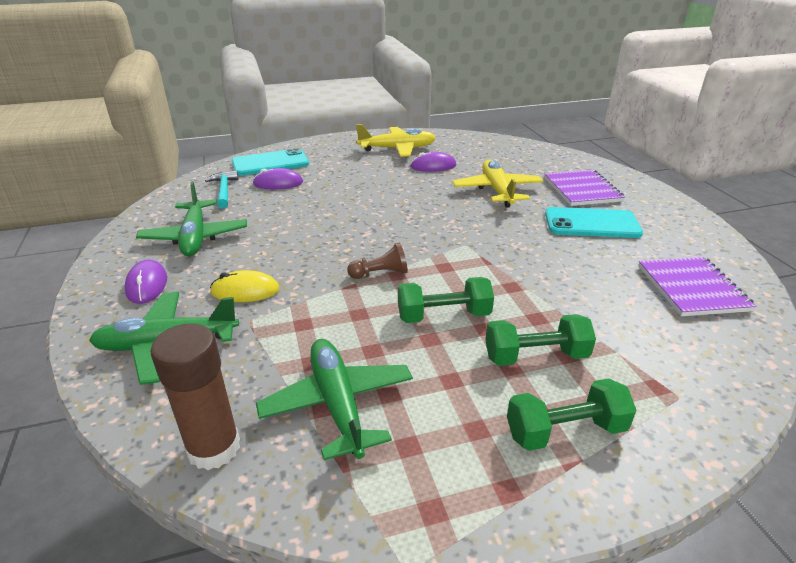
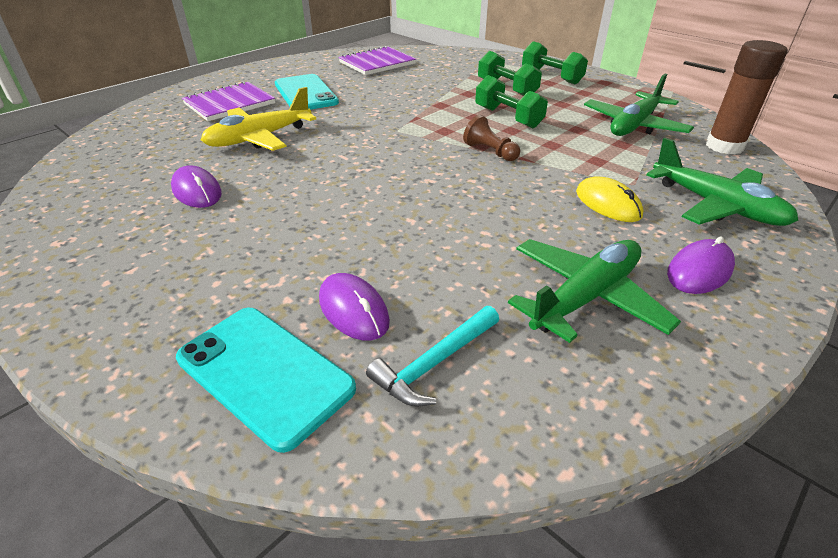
camera: 120 degrees left, 5 degrees up
yellow plane [356,124,436,157] -> none

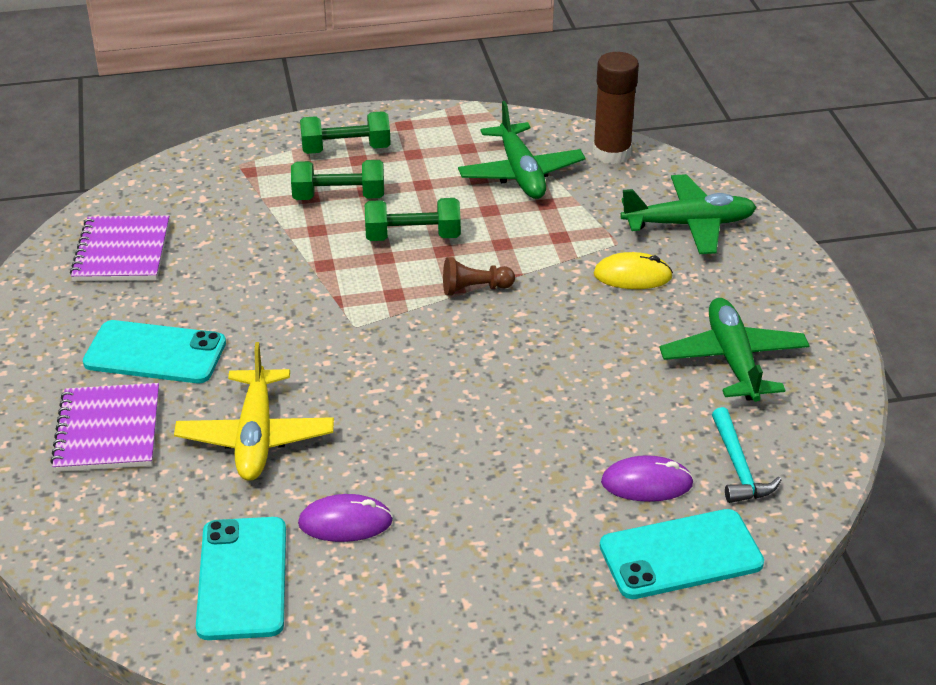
camera: 55 degrees left, 0 degrees up
purple mouse [667,236,735,294] -> none
none -> turquoise phone [196,517,286,640]

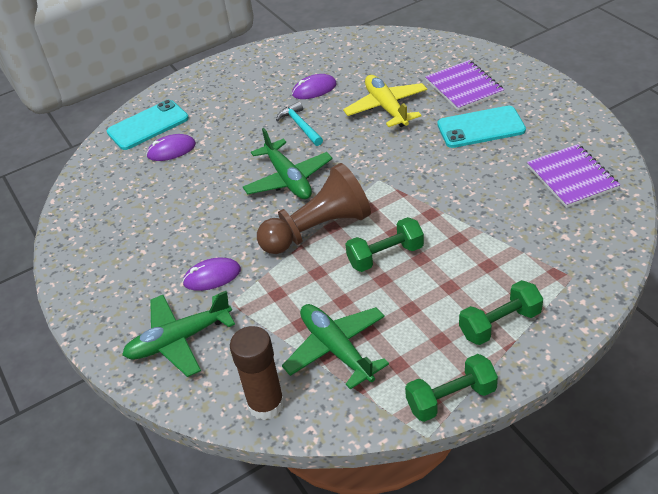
camera: 165 degrees right, 5 degrees up
turquoise phone [196,517,286,640] -> none
green dumbbell [291,160,384,200] -> green dumbbell moved to [405,354,498,422]
brown pawn [443,257,515,295] -> brown pawn [257,163,371,254], size x2.20
yellow mouse [594,252,673,289] -> purple mouse [182,258,241,291]
green plane [659,298,810,402] -> green plane moved to [243,128,333,199]
turquoise hammer [712,407,781,503] -> turquoise hammer moved to [276,102,323,146]

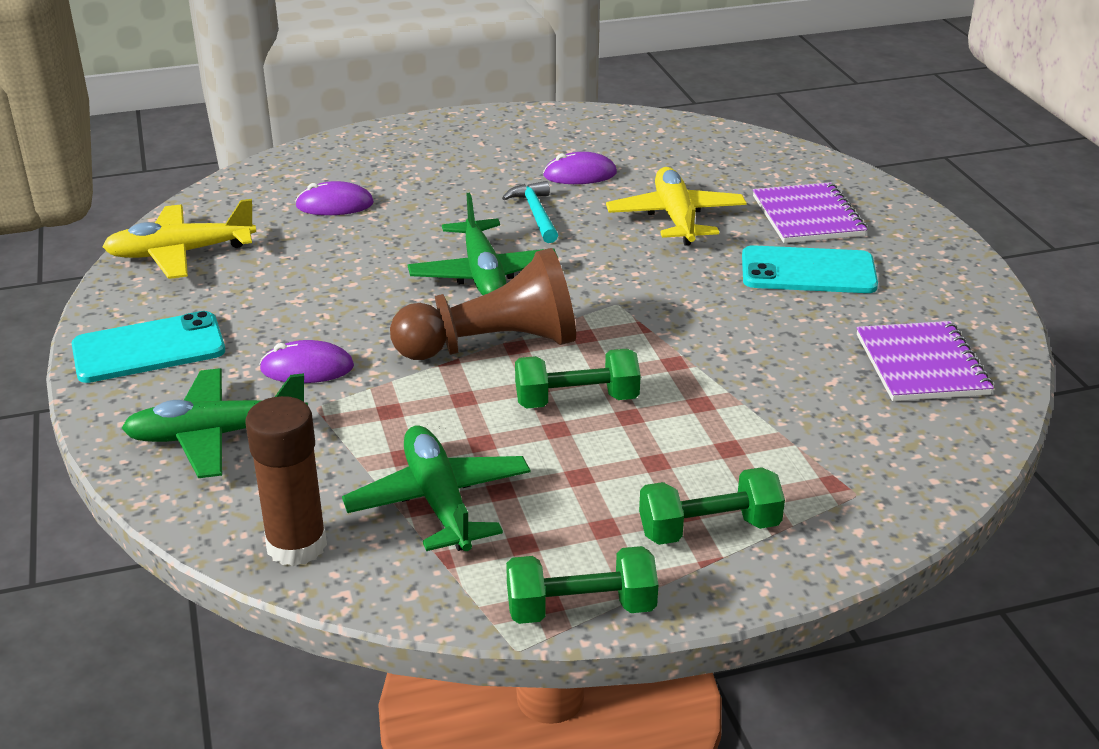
camera: 10 degrees right, 10 degrees down
turquoise phone [107,100,189,150] -> turquoise phone moved to [72,311,225,383]
none -> yellow plane [102,199,256,279]

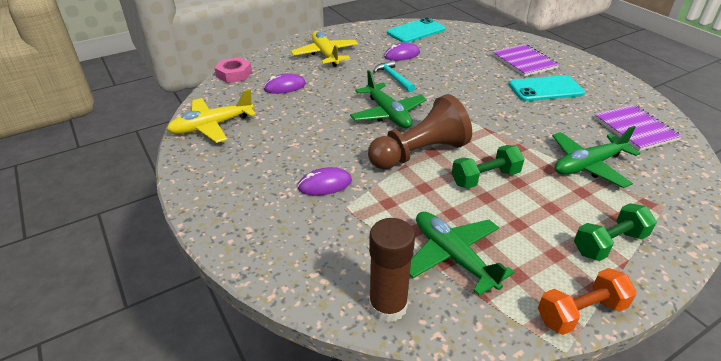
camera: 15 degrees left, 5 degrees up
turquoise phone [72,311,225,383] -> turquoise phone moved to [387,18,445,43]
green plane [122,368,308,478] -> green plane moved to [552,126,640,188]
green dumbbell [506,546,658,624] -> orange dumbbell [538,268,637,335]
yellow plane [606,167,746,246] -> yellow plane moved to [291,31,358,67]
none -> pink nut [215,57,252,83]

